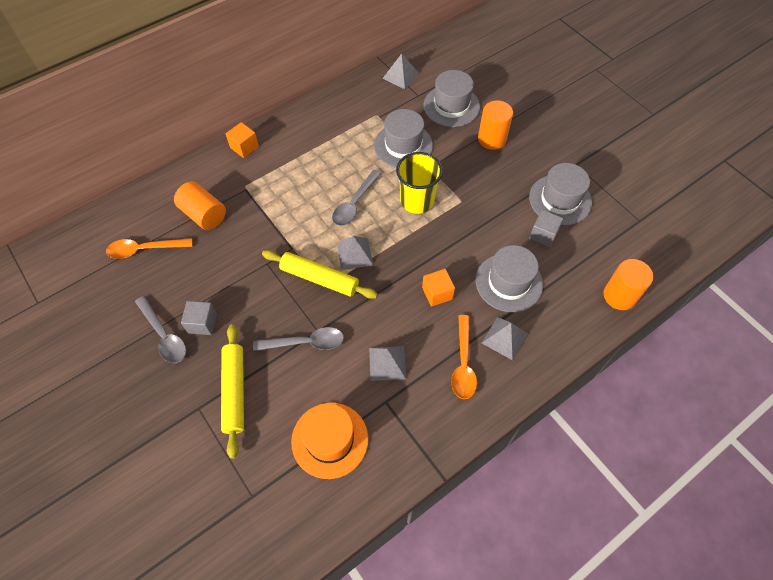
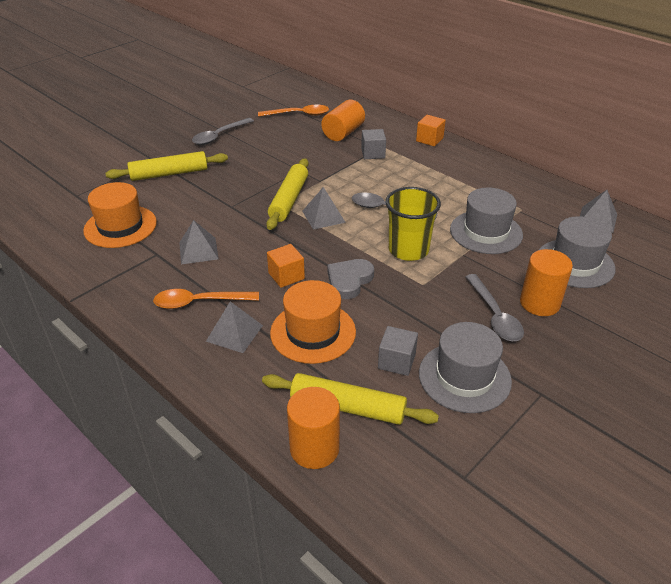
camera: 80 degrees right, 20 degrees down
orange spoon [106,238,192,259] -> orange spoon turned 105 degrees clockwise [258,105,329,117]
grey cube [181,301,217,335] -> grey cube moved to [361,129,386,159]
grey spoon [253,327,344,351] -> grey spoon moved to [465,274,524,341]
grey hat [476,245,543,312] -> orange hat [270,280,356,364]
none -> yellow rolling pin [262,373,439,425]
none -> grey heart [327,259,374,299]

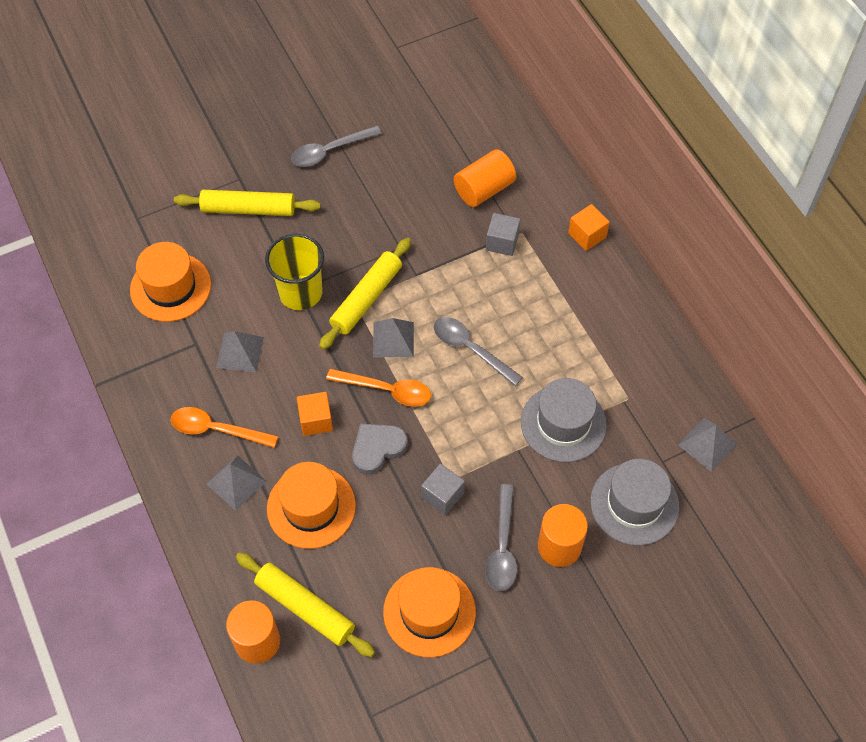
camera: 20 degrees right, 20 degrees up
orange spoon [258,105,329,117] -> orange spoon moved to [326,369,431,407]
grey cube [378,326,418,376] -> grey cube moved to [421,464,465,515]
yellow cup [386,187,441,261] -> yellow cup moved to [265,234,324,310]
grey hat [419,322,512,413] -> orange hat [383,567,476,657]

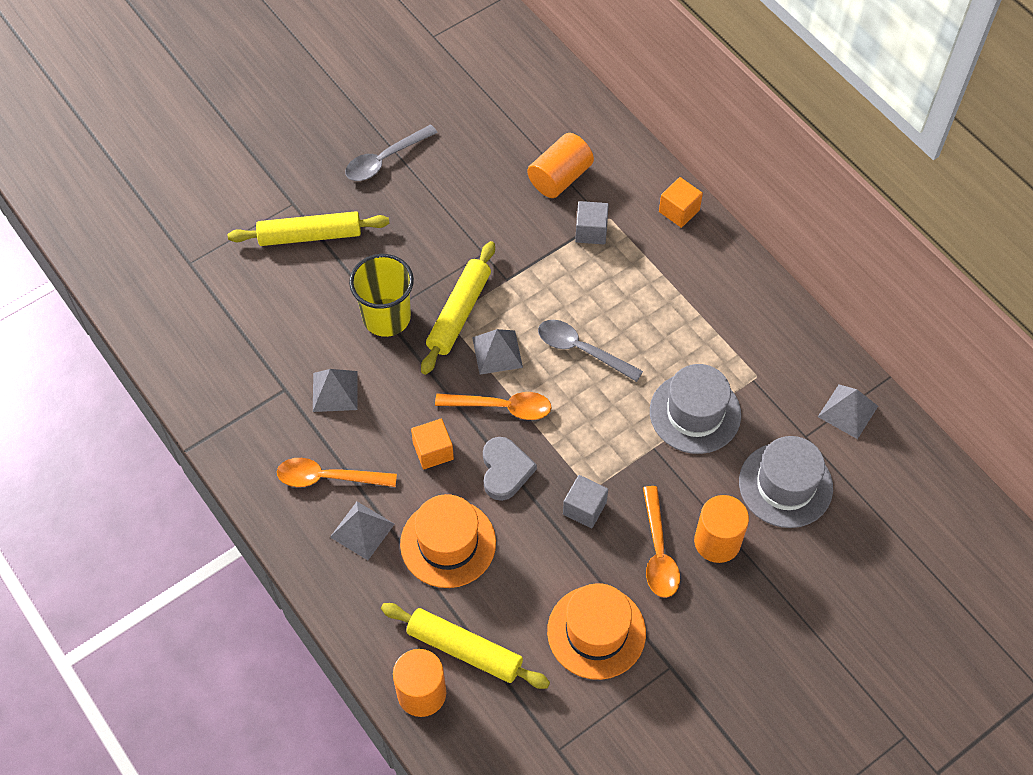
camera: 10 degrees left, 0 degrees up
orange hat [130,242,211,322] -> none
grey heart [352,424,408,475] -> grey heart turned 135 degrees clockwise [483,437,537,501]
grey spoon [485,484,517,591] -> orange spoon [643,486,680,598]

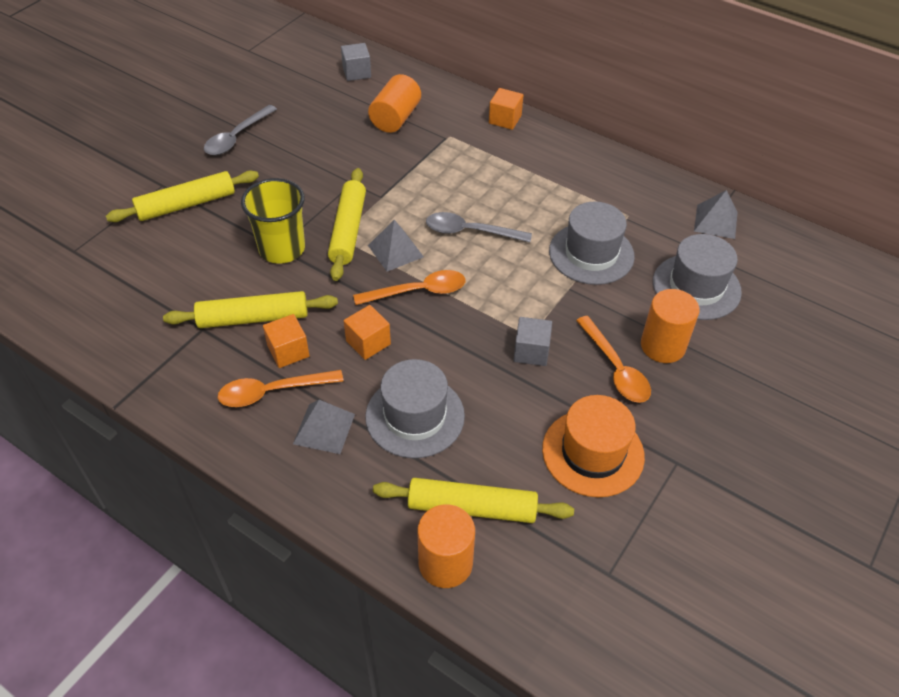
camera: 20 degrees left, 10 degrees down
grey pyramid [313,369,358,412] -> yellow rolling pin [163,291,338,328]
orange hat [400,494,496,588] -> grey hat [365,359,465,458]
grey heart [483,437,537,501] -> none
grey cube [575,201,609,244] -> grey cube moved to [341,43,371,81]
none -> orange cube [263,314,310,368]

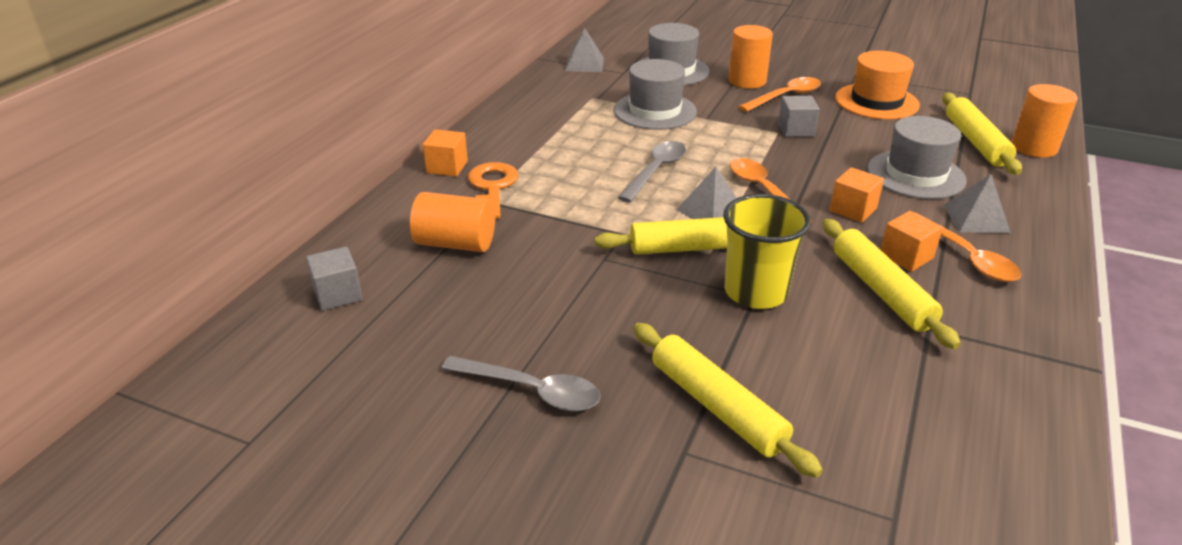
camera: 100 degrees left, 15 degrees down
grey spoon [426,212,532,242] -> grey spoon turned 150 degrees counterclockwise [618,141,686,202]
none -> orange key [468,162,518,219]

